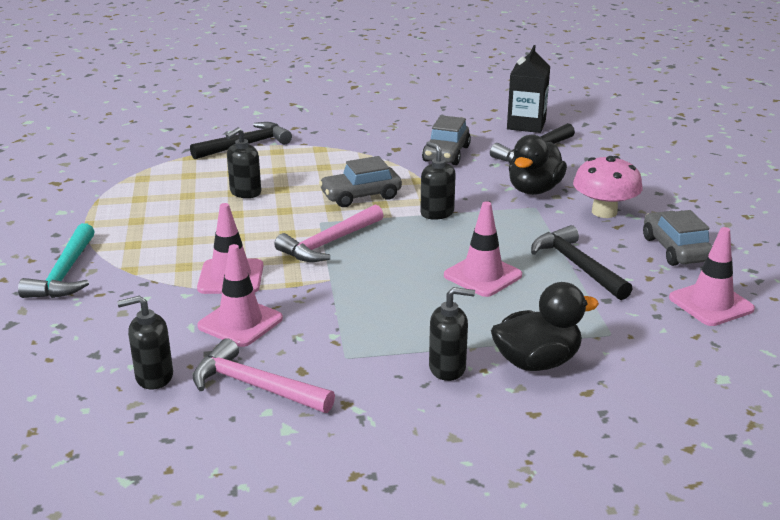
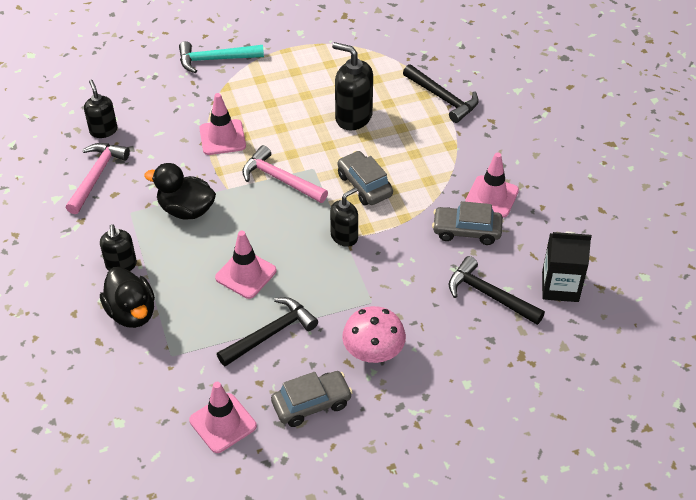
camera: 80 degrees right, 20 degrees up
pink traffic cone [197,244,283,347] -> pink traffic cone moved to [465,152,519,218]
black soap dispenser [226,127,261,198] -> black soap dispenser [332,42,373,130], size x1.56
black duck [509,135,567,195] -> black duck moved to [144,163,216,220]

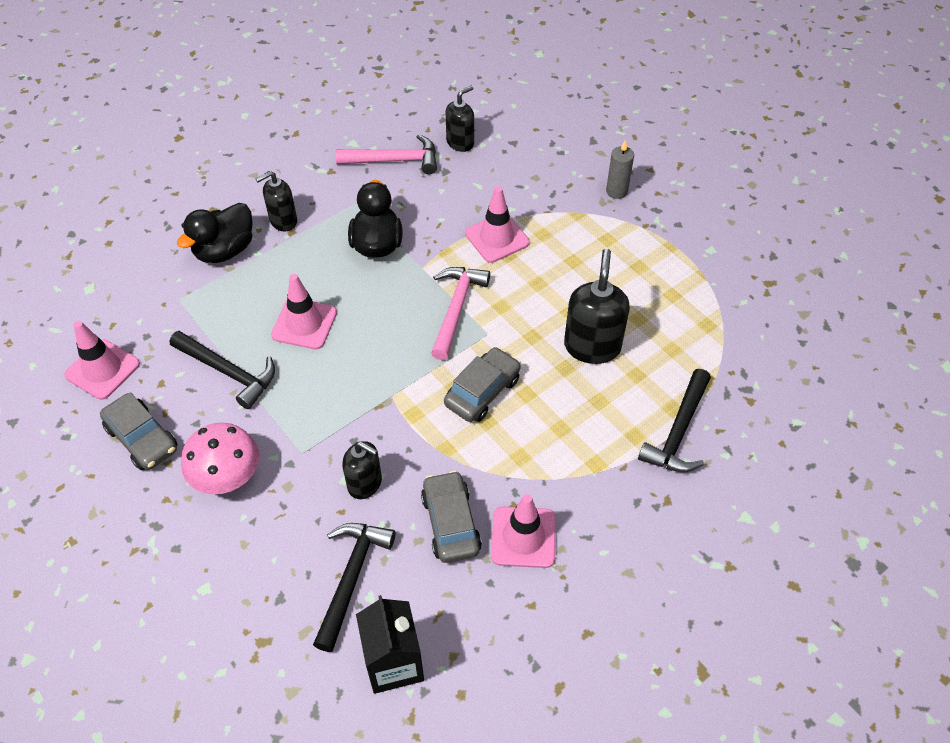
camera: 70 degrees right, 5 degrees up
turquoise hammer [179,41,264,73] -> grey candle [606,140,634,199]
black soap dispenser [330,187,358,247] -> black soap dispenser moved to [342,441,382,499]

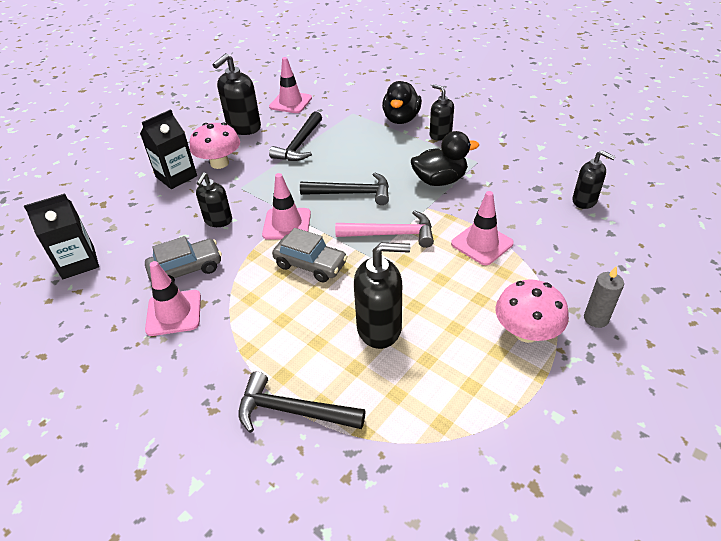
camera: 80 degrees right, 10 degrees down
grey car [100,392,178,470] -> black soap dispenser [212,53,261,135]
black duck [177,203,252,263] -> black duck turned 105 degrees counterclockwise [382,81,422,124]
pink traffic cone [271,274,337,350] -> pink traffic cone moved to [262,173,311,240]
black hammer [313,523,396,652] -> black hammer moved to [300,172,389,205]
pink hammer [336,134,437,174] -> none
none -> black carton [140,109,197,189]
none -> pink mushroom [496,279,569,343]

